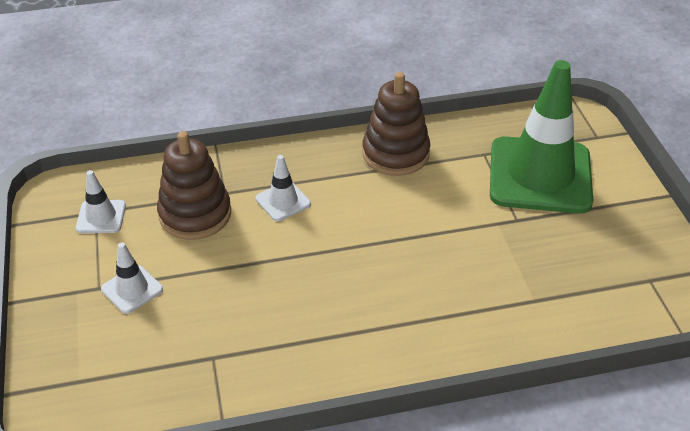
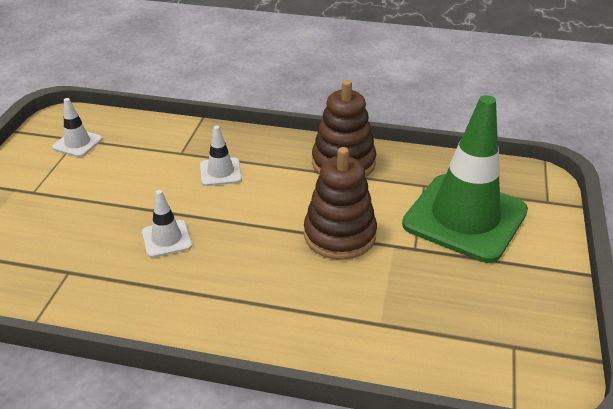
camera: 25 degrees right, 5 degrees down
white traffic cone [101,242,163,314] -> white traffic cone moved to [142,190,192,258]
brown stacking toy [157,131,231,240] -> brown stacking toy moved to [304,147,377,260]

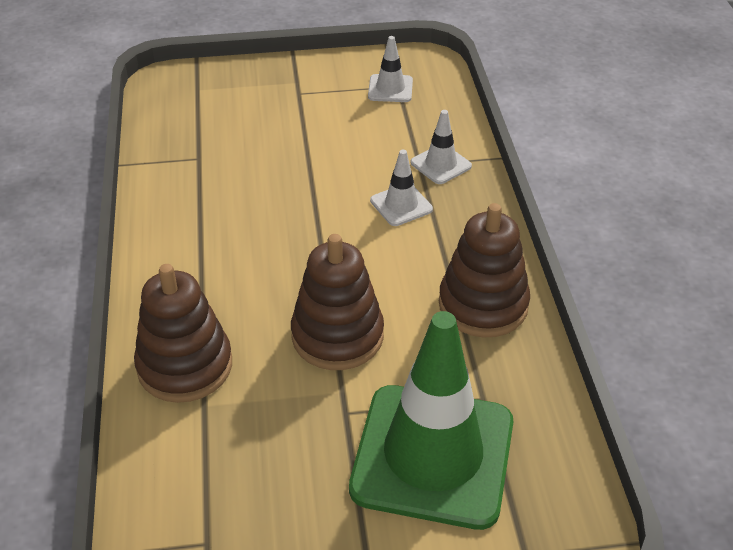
camera: 70 degrees right, 5 degrees up
white traffic cone [142,190,192,258] -> white traffic cone moved to [411,110,472,184]
none -> brown stacking toy [134,264,232,403]

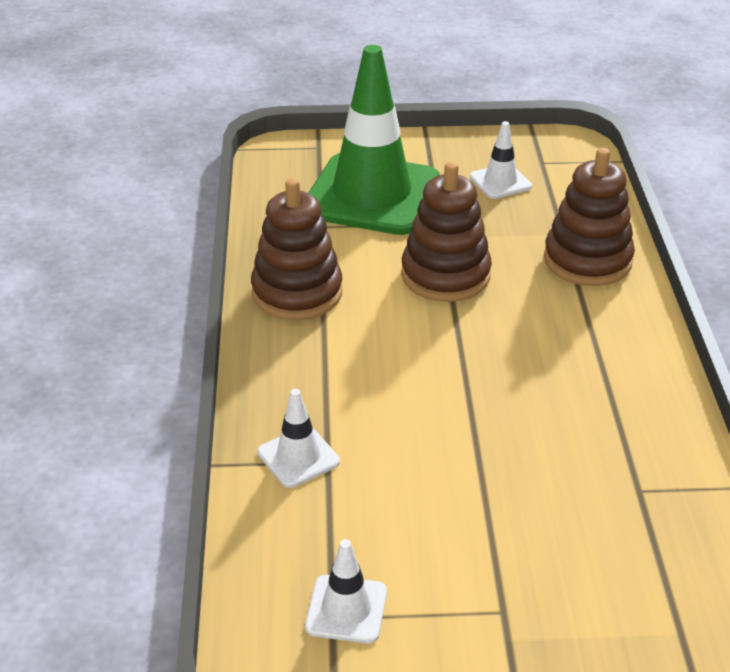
camera: 175 degrees left, 5 degrees down
white traffic cone [370,150,433,226] -> white traffic cone moved to [470,121,532,199]

